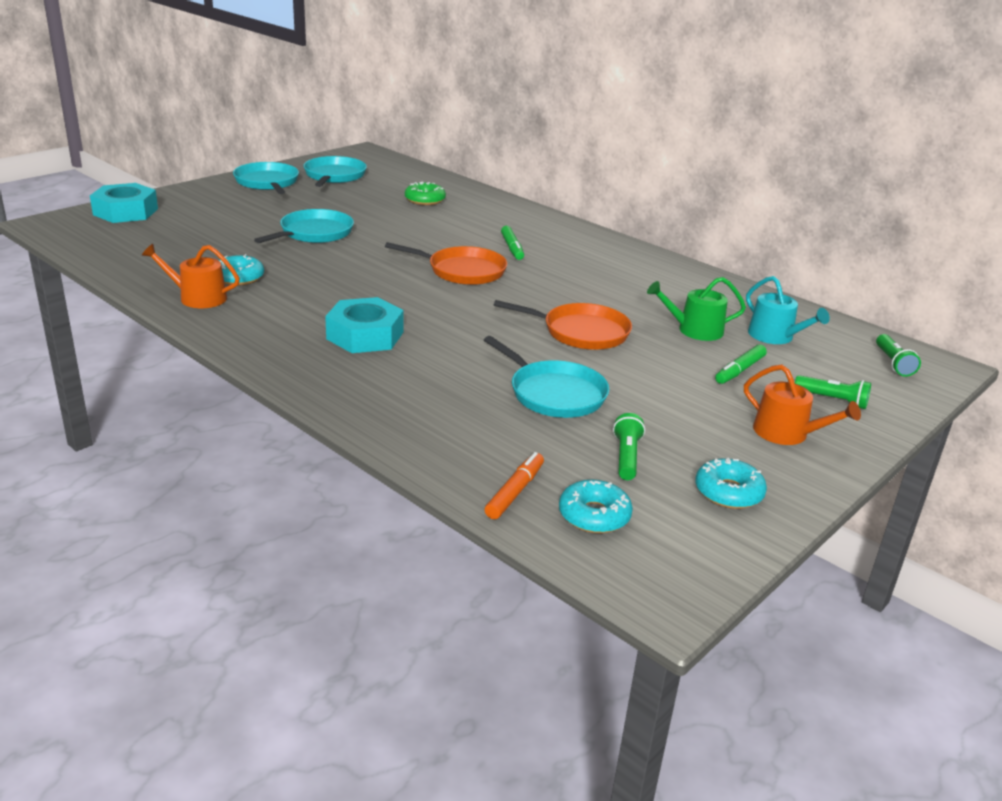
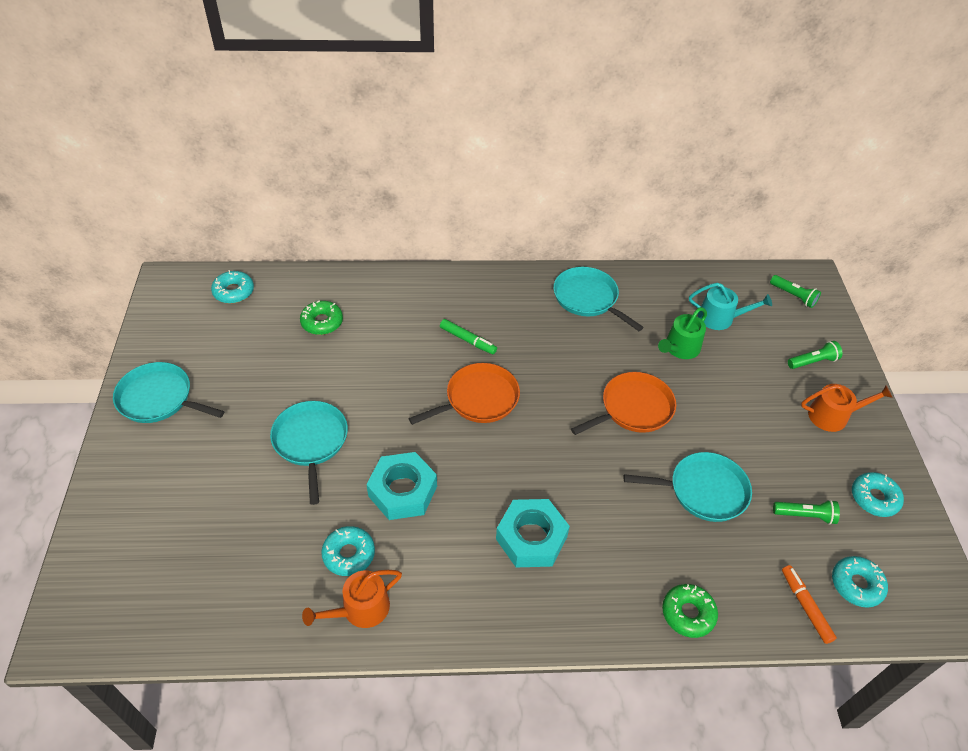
camera: 45 degrees left, 20 degrees up
turquoise nut [90,183,158,223] -> turquoise nut moved to [366,452,437,520]
turquoise pan [304,156,367,187] -> turquoise pan moved to [553,267,644,331]
green flashlight [613,413,645,480] -> green flashlight turned 135 degrees clockwise [773,500,840,525]
green marker [715,344,767,384] -> none
none -> turquoise donut [211,270,254,304]
none -> green donut [662,584,718,638]

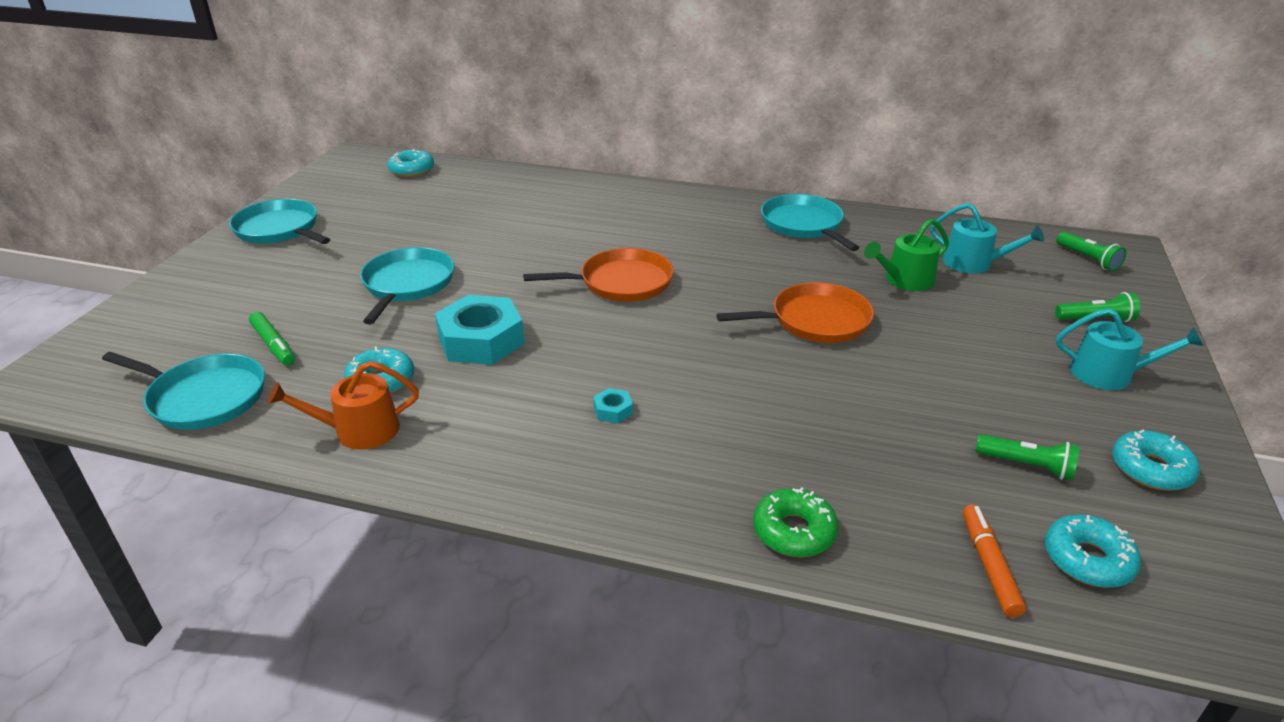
camera: 20 degrees right, 15 degrees down
green donut [300,301,343,335] -> none
green marker [440,319,497,354] -> green marker moved to [249,312,295,366]
turquoise nut [496,499,570,567] -> turquoise nut [593,388,633,423], size x0.42
turquoise pan [624,452,752,522] -> turquoise pan moved to [102,352,265,430]
orange watering can [801,384,893,432] -> turquoise watering can [1056,308,1204,390]

